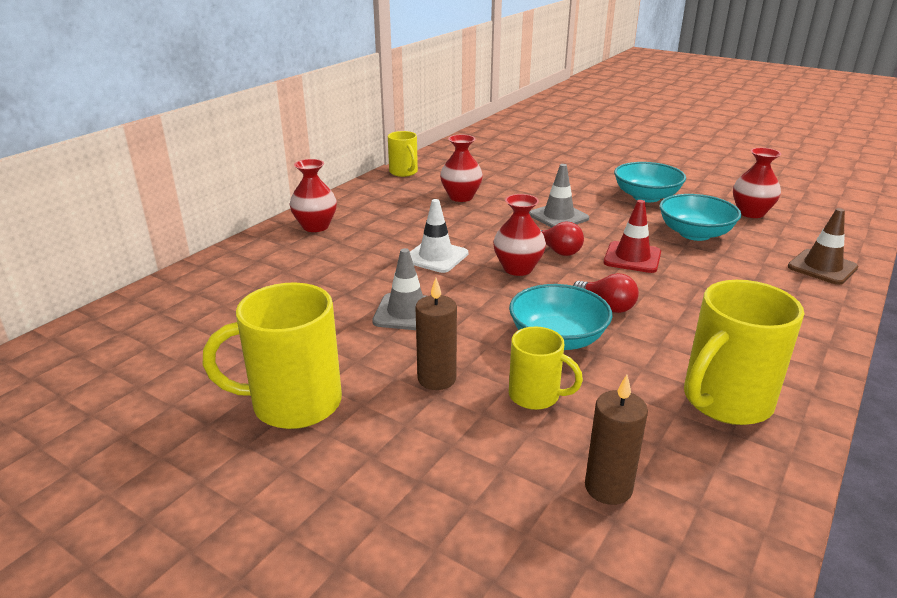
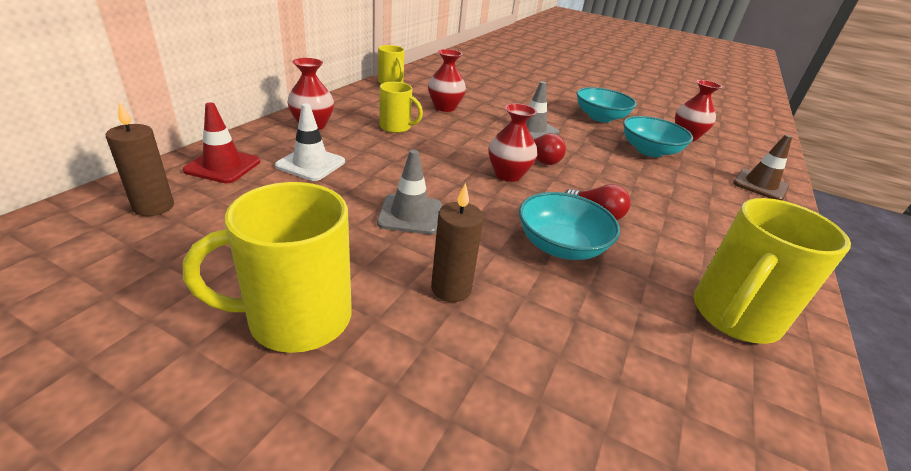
camera: 10 degrees left, 5 degrees up
white traffic cone [410,199,468,273] -> white traffic cone moved to [275,103,345,181]
yellow mug [509,327,583,410] -> yellow mug moved to [379,82,423,133]
brown candle [585,375,648,505] -> brown candle moved to [106,102,174,216]
red traffic cone [604,200,661,273] -> red traffic cone moved to [183,102,260,183]

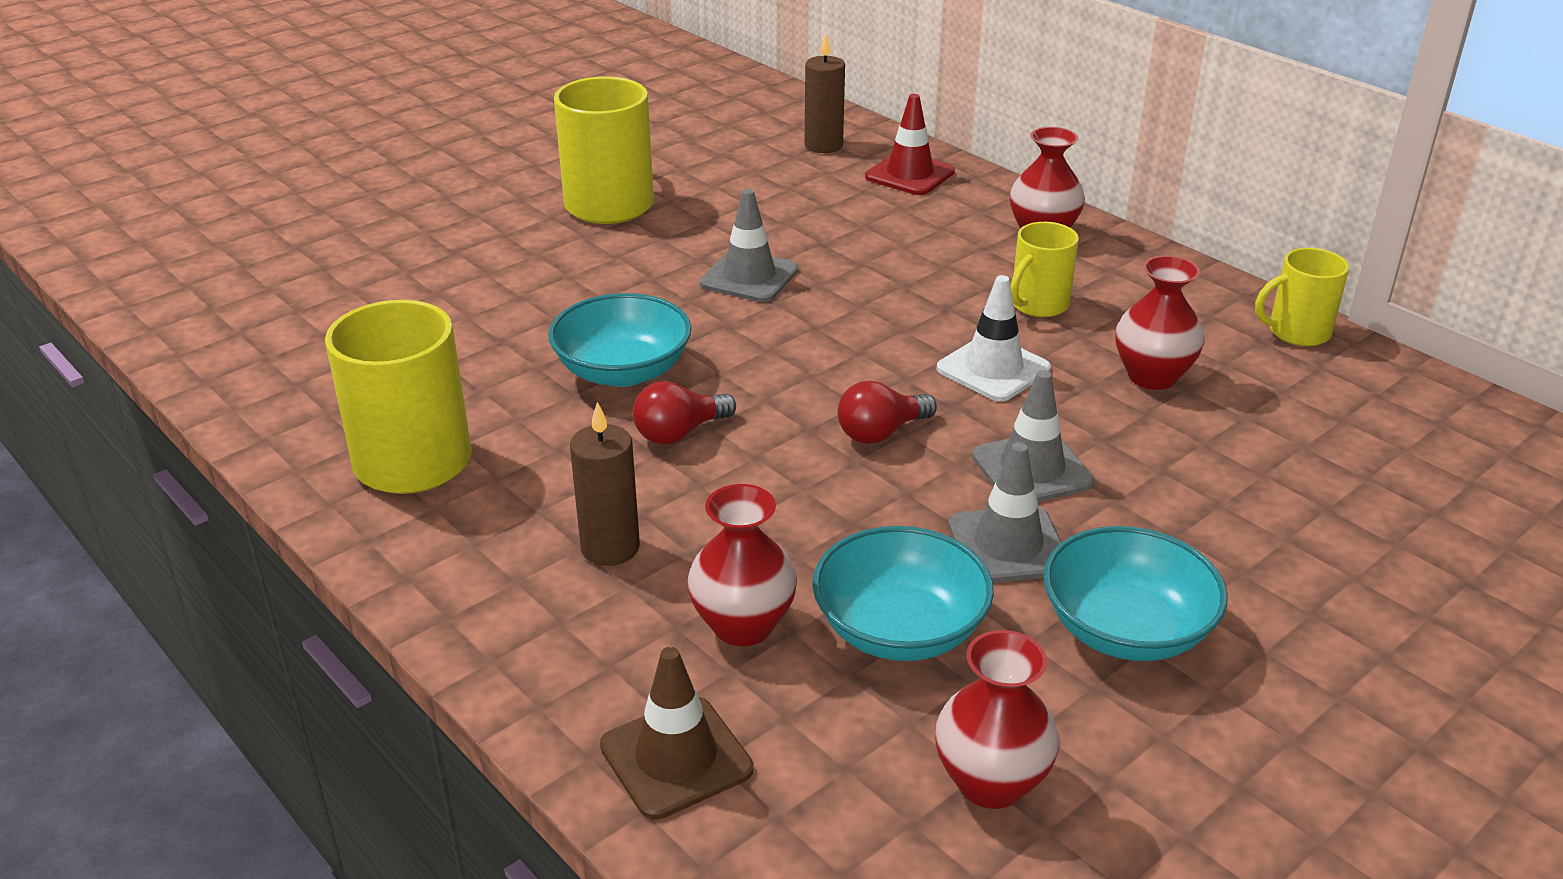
camera: 115 degrees right, 0 degrees up
white traffic cone [275,103,345,181] -> white traffic cone moved to [936,275,1051,402]
brown candle [431,183,484,302] -> brown candle moved to [570,402,640,566]
red vase [489,103,537,182] -> red vase moved to [687,484,797,646]
none -> grey traffic cone [948,443,1061,583]

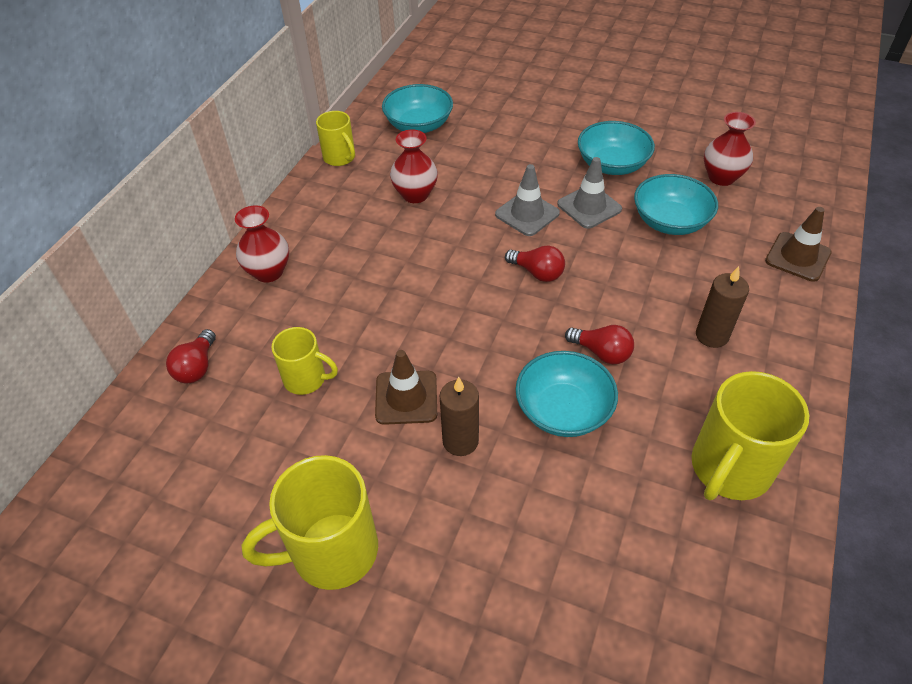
camera: 115 degrees left, 15 degrees up
red vase [687,484,797,646] -> none
grey traffic cone [699,189,798,302] -> brown traffic cone [375,350,437,425]
brown candle [805,34,845,153] -> brown candle moved to [440,377,479,456]
red traffic cone [865,94,955,195] -> red light bulb [166,329,216,383]
white traffic cone [936,275,1051,402] -> none
yellow mug [1010,222,1079,317] -> yellow mug moved to [271,327,338,395]
none -> turquoise bowl [382,84,453,133]

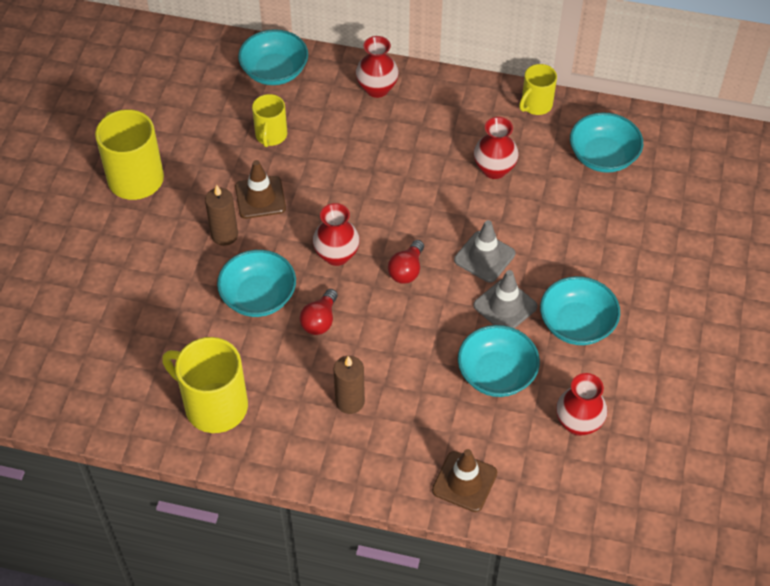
camera: 80 degrees right, 5 degrees up
red light bulb [166,329,216,383] -> turquoise bowl [238,29,308,85]
none -> red vase [313,203,360,266]

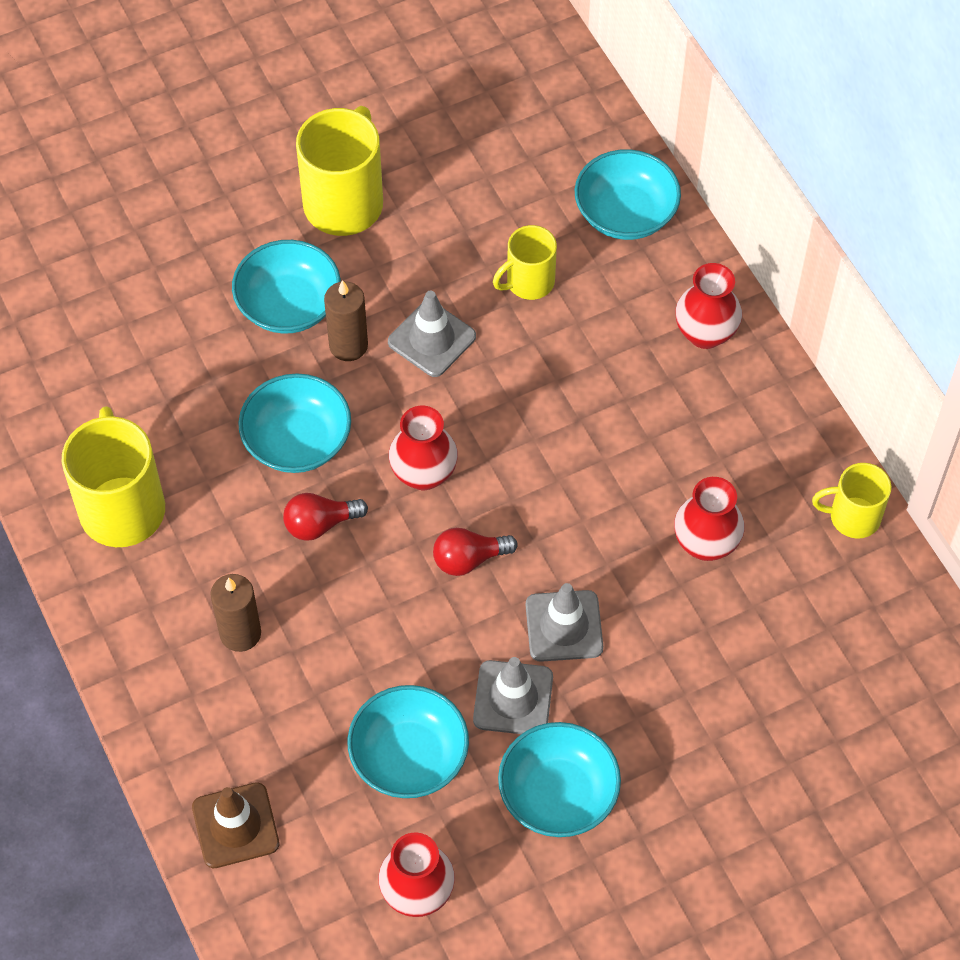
camera: 50 degrees right, 5 degrees up
brown traffic cone [235,160,286,219] -> grey traffic cone [388,291,476,377]
turquoise bowl [570,112,643,173] -> turquoise bowl moved to [232,240,341,334]

